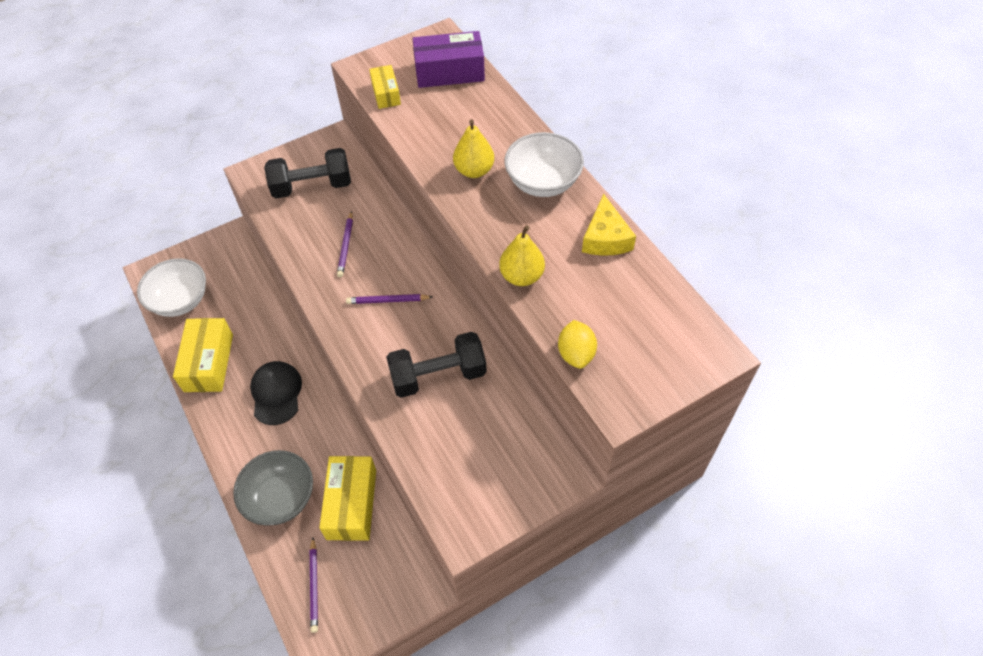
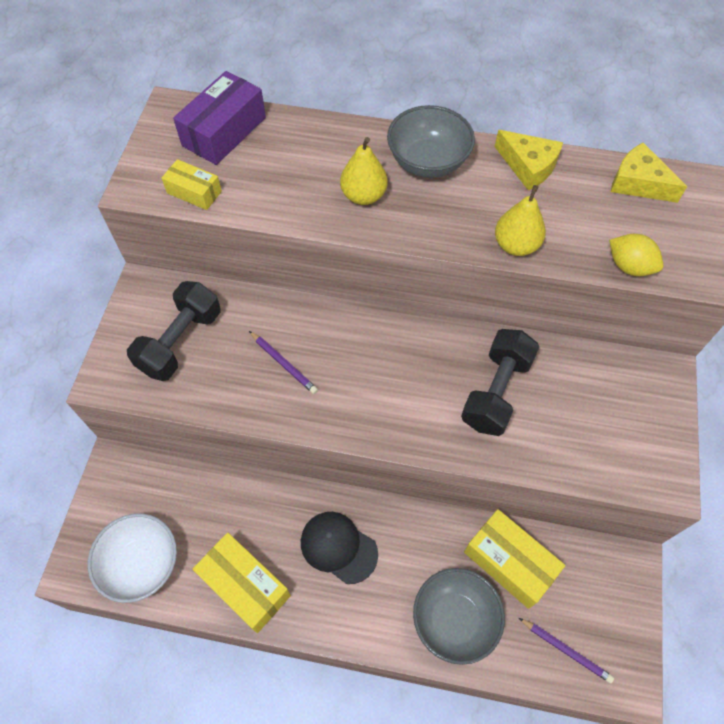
camera: 50 degrees left, 5 degrees up
purple pencil [346,294,432,304] -> none
white bowl [504,132,584,197] -> grey bowl [387,105,475,178]
none -> yellow cheese [611,143,687,203]

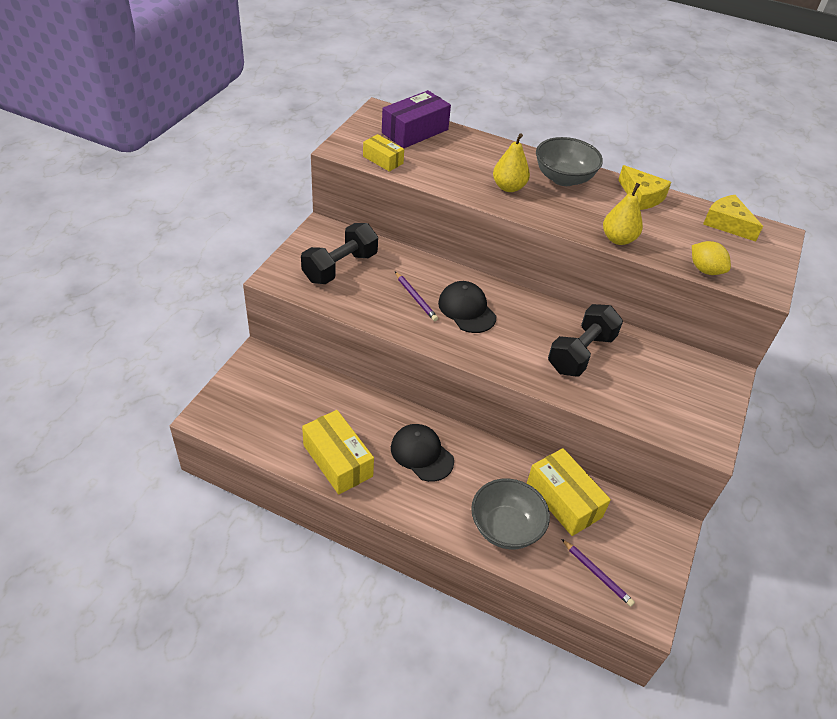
camera: 10 degrees right, 15 degrees down
white bowl [88,513,177,603] -> none
none -> black cap [438,281,496,333]

